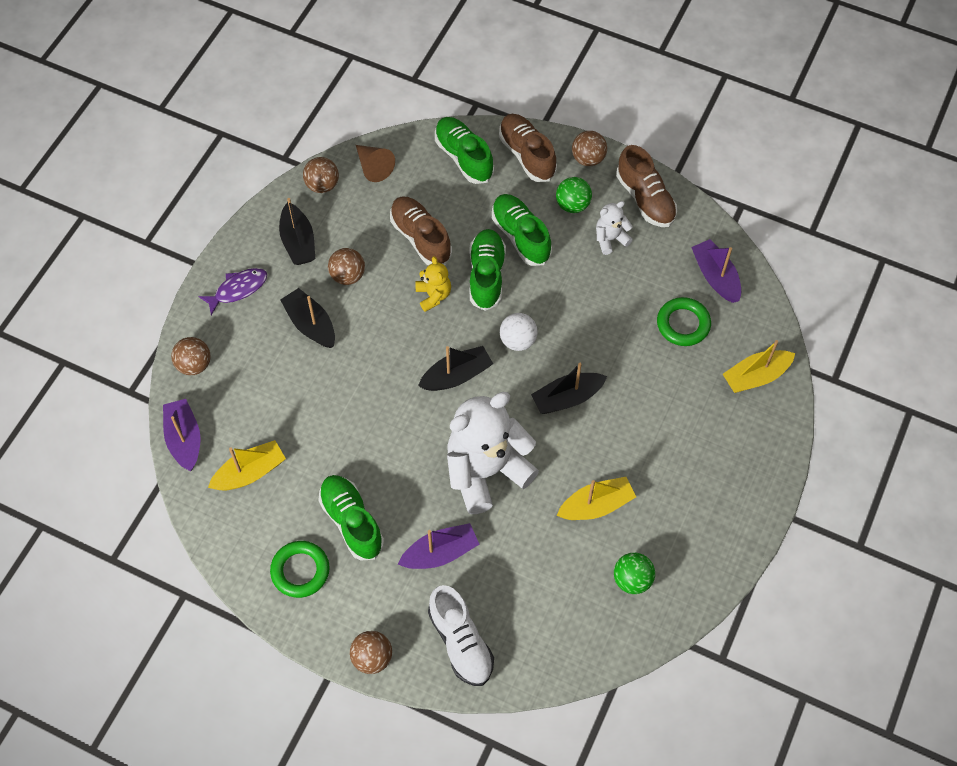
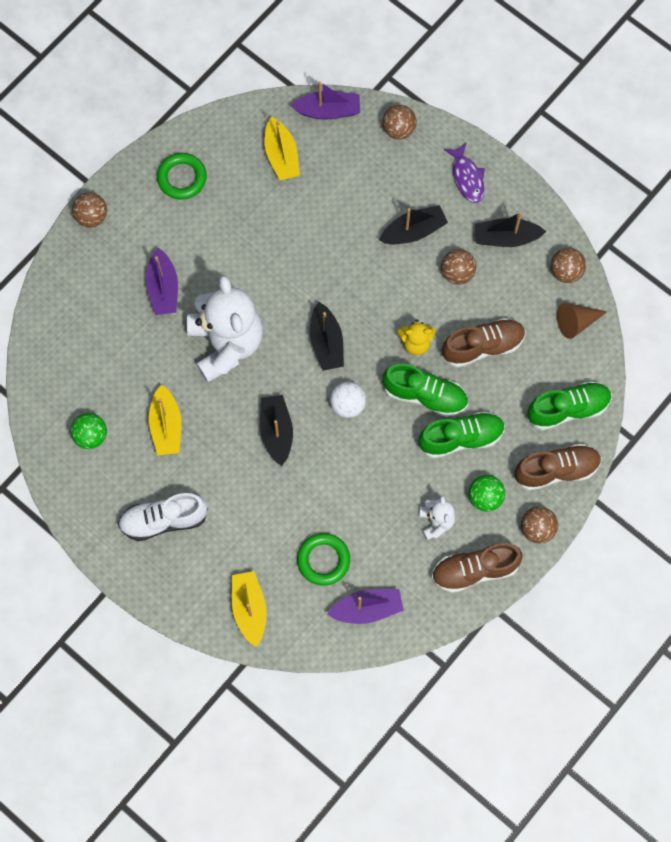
camera: 105 degrees right, 10 degrees up
green shoe [319,475,384,560] -> none
white shoe [428,585,494,686] -> white shoe moved to [118,493,208,541]

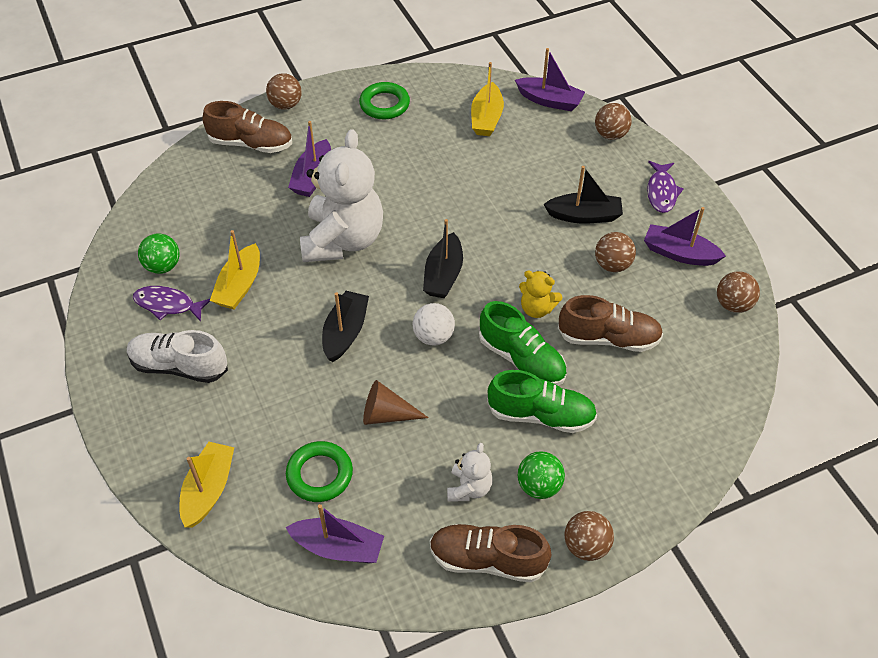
camera: 25 degrees right, 20 degrees down
black boat [475,212,546,247] -> purple boat [644,207,726,266]
brown shoe [514,444,602,491] -> brown shoe moved to [203,101,292,153]
green shoe [527,381,612,430] -> none
brown cone [557,303,607,339] -> brown cone moved to [363,380,429,425]
none -> purple fish [133,286,210,322]

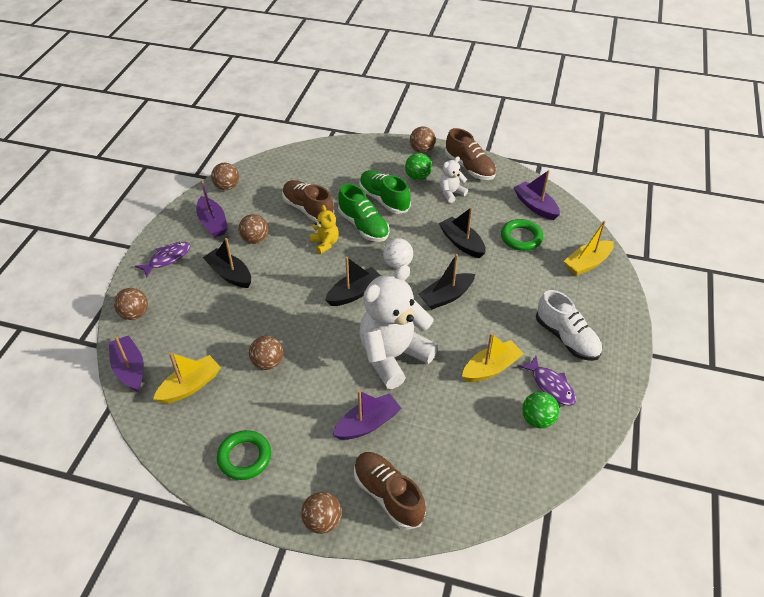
camera: 140 degrees left, 5 degrees down
brown cone [363,380,429,425] -> black boat [439,207,486,258]
green shoe [479,301,567,385] -> green shoe turned 150 degrees clockwise [338,184,389,242]
none -> brown ball [249,336,283,370]

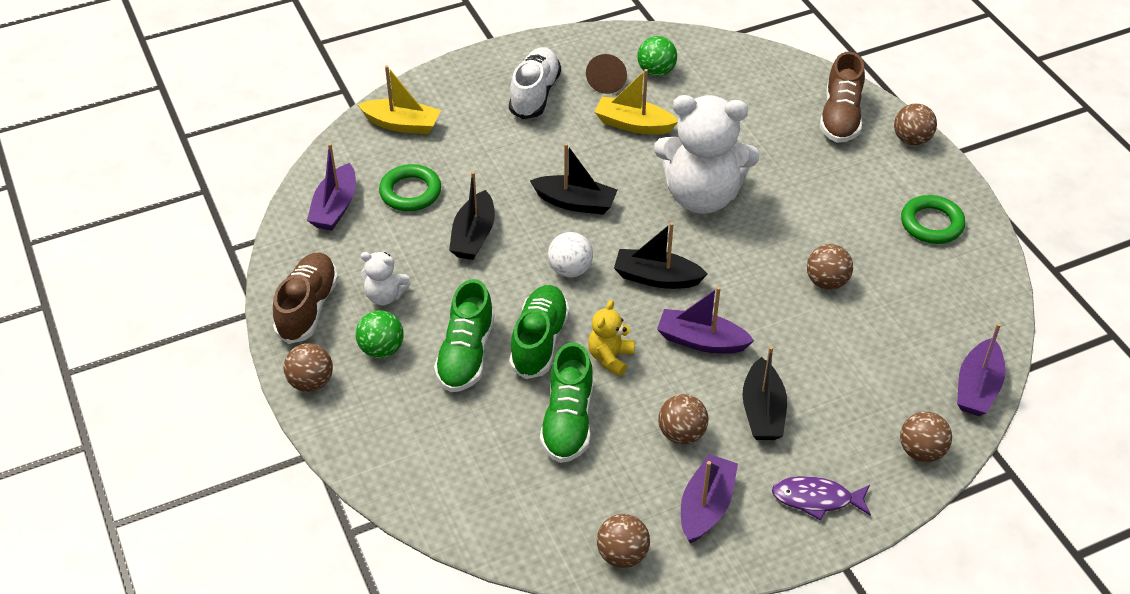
camera: 130 degrees left, 0 degrees up
yellow boat [153,352,221,404] -> none
brown shoe [282,180,335,222] -> green shoe [540,342,593,463]
purple boat [333,390,402,440] -> purple boat moved to [657,286,754,354]
purple fish [519,356,576,406] -> brown cone [586,54,627,94]

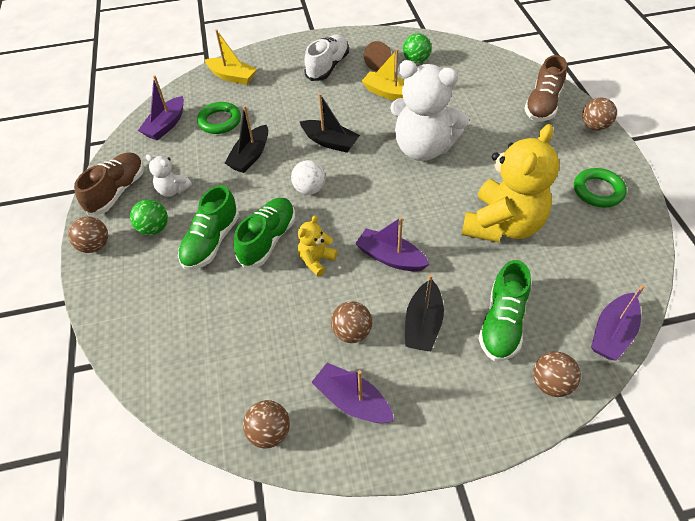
camera: 15 degrees right, 5 degrees up
green shoe [540,342,593,463] -> green shoe moved to [478,260,531,361]
black boat [614,222,708,289] -> none
purple boat [681,454,738,544] -> purple boat turned 90 degrees counterclockwise [311,363,394,423]
purple fish [772,476,871,521] -> none
brown ball [807,244,853,290] -> yellow teddy bear [462,124,559,242]

